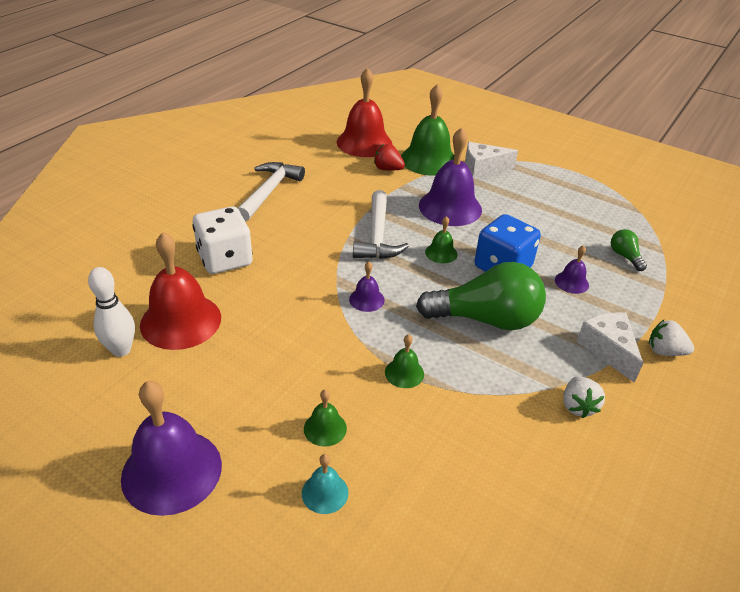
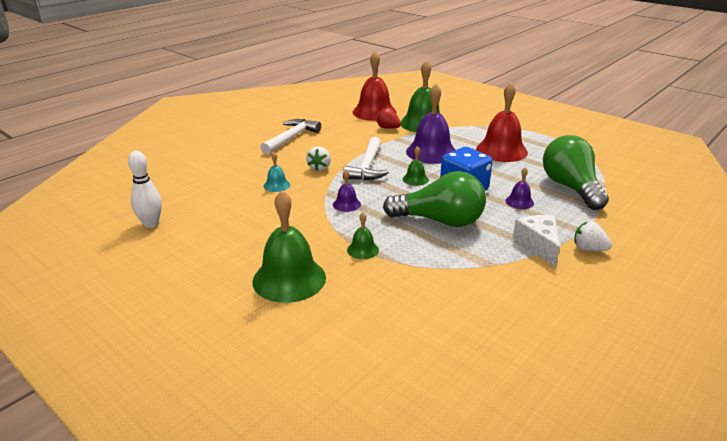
camera: 10 degrees right, 10 degrees down
purple bell [121,381,222,516] -> none
red bell [140,232,221,350] -> red bell moved to [476,82,528,162]
white dice [193,207,253,274] -> none
turquoise bell [302,454,349,514] -> turquoise bell moved to [263,152,290,192]
green bell [304,390,347,447] -> green bell [252,190,326,303], size x2.13
white cheese [465,142,518,178] -> none
white strawberry [563,376,605,418] -> white strawberry moved to [306,146,331,171]
green light bulb [611,229,647,271] -> green light bulb [543,135,609,210], size x2.27

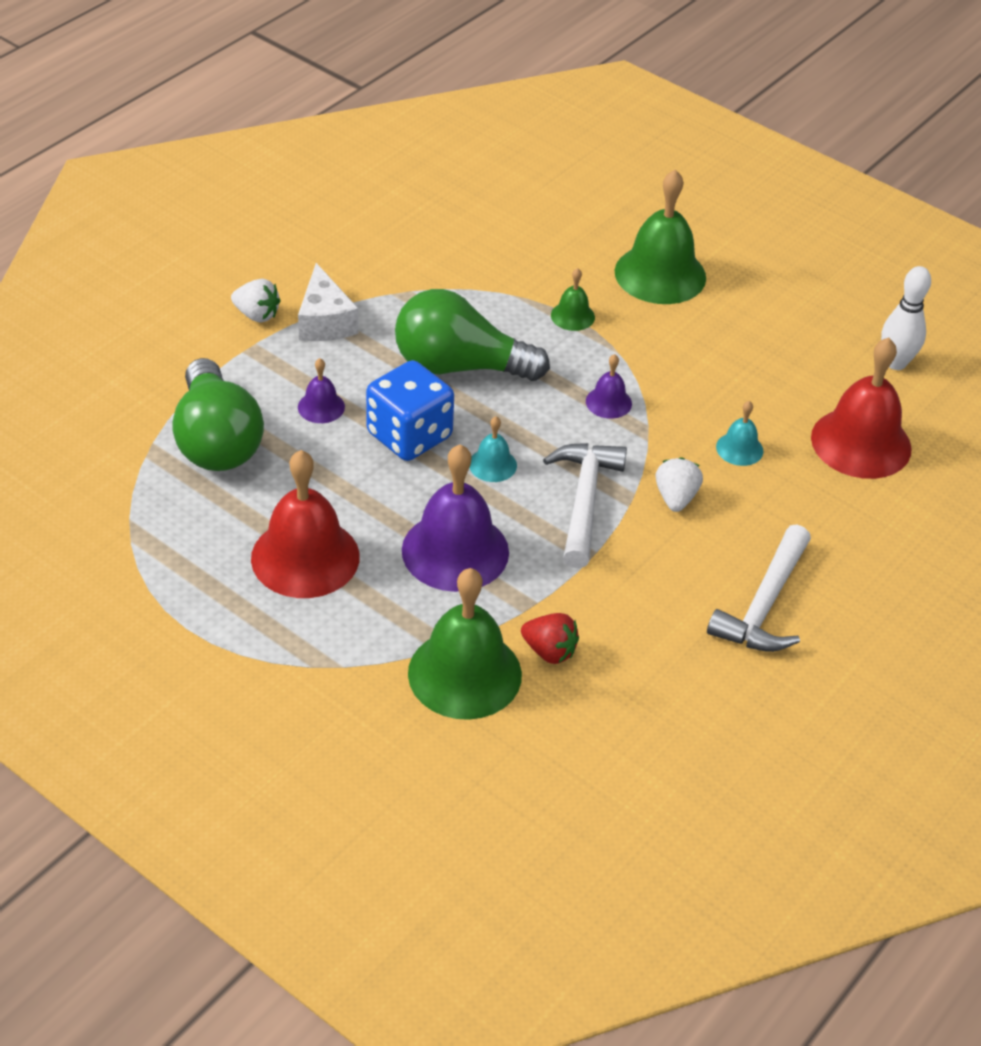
camera: 175 degrees right, 15 degrees up
red bell [353,51,397,121] -> red bell moved to [811,338,912,479]
green bell [403,146,429,186] -> turquoise bell [470,416,517,482]

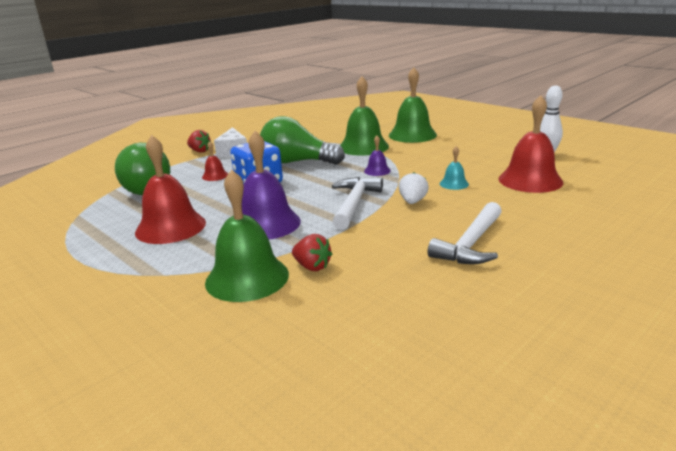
camera: 10 degrees right, 20 degrees down
white strawberry [231,279,281,323] -> red strawberry [187,130,211,153]
purple bell [298,358,345,423] -> red bell [202,141,228,181]
turquoise bell [470,416,517,482] -> none
green bell [551,268,595,331] -> green bell [340,76,389,156], size x2.13

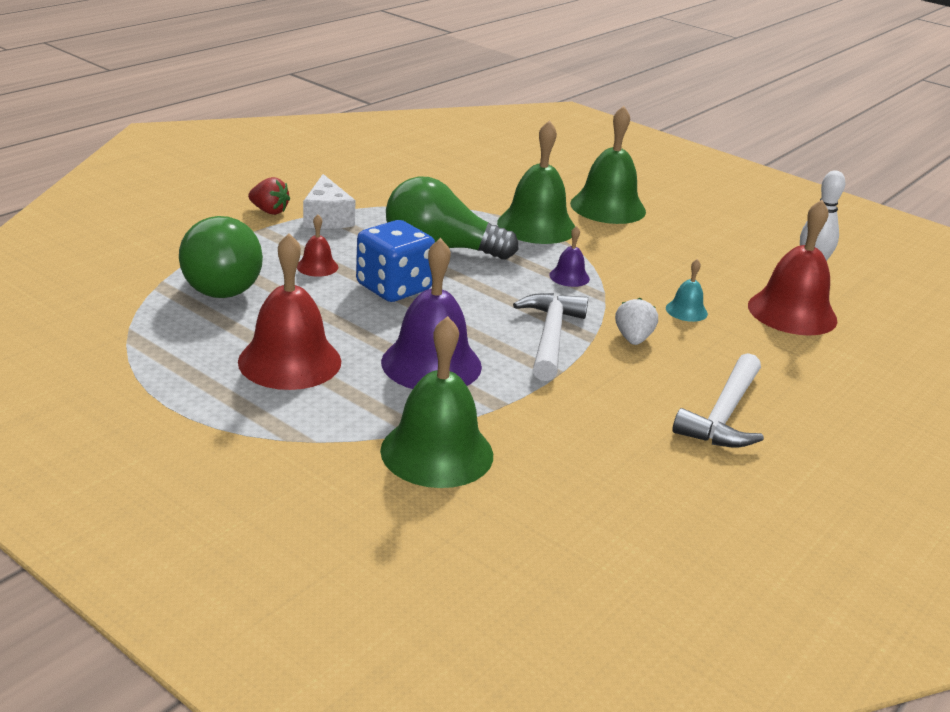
camera: 10 degrees left, 5 degrees up
red strawberry [292,234,332,271] -> none

